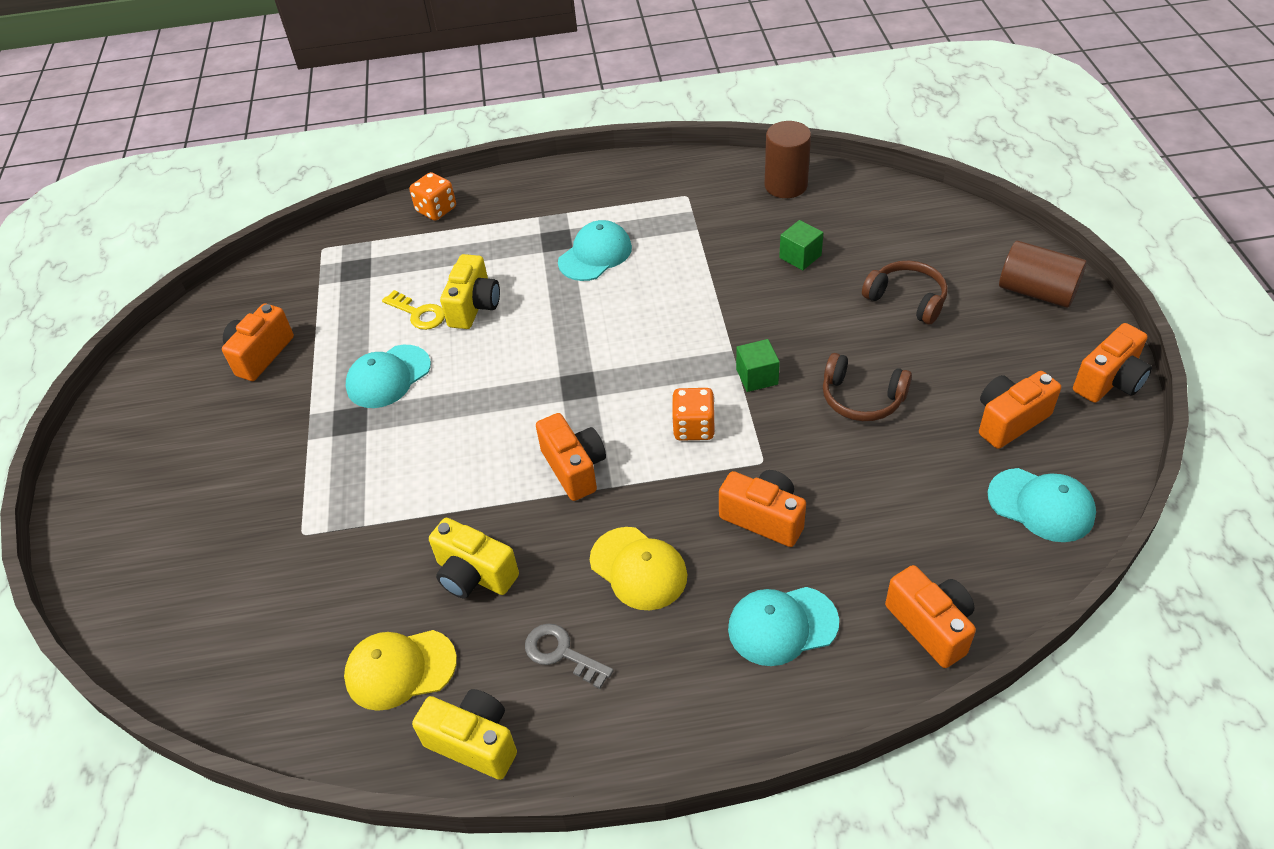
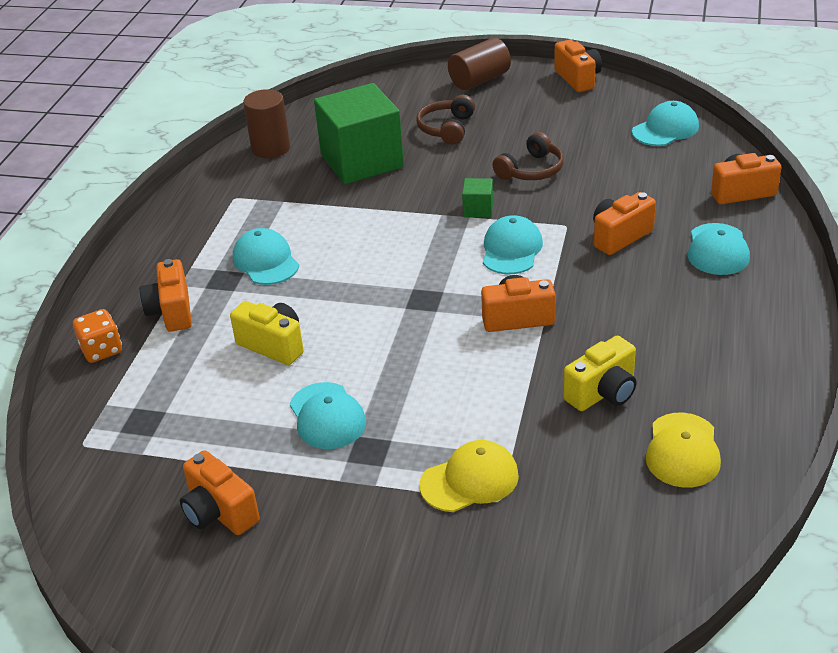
camera: 70 degrees left, 10 degrees down
yellow key [382,290,445,330] -> none
yellow camera [412,689,517,780] -> none
grey key [525,624,614,689] -> none
yellow cap [590,527,687,610] -> yellow cap moved to [419,440,519,512]
orange dice [672,388,715,441] -> turquoise cap [483,215,543,274]
green cube [779,220,823,270] -> green cube [314,83,404,184], size x2.45
brown headphones [862,261,948,324] -> brown headphones turned 45 degrees counterclockwise [416,95,475,144]
orange camera [979,371,1061,449] -> orange camera moved to [140,259,192,332]

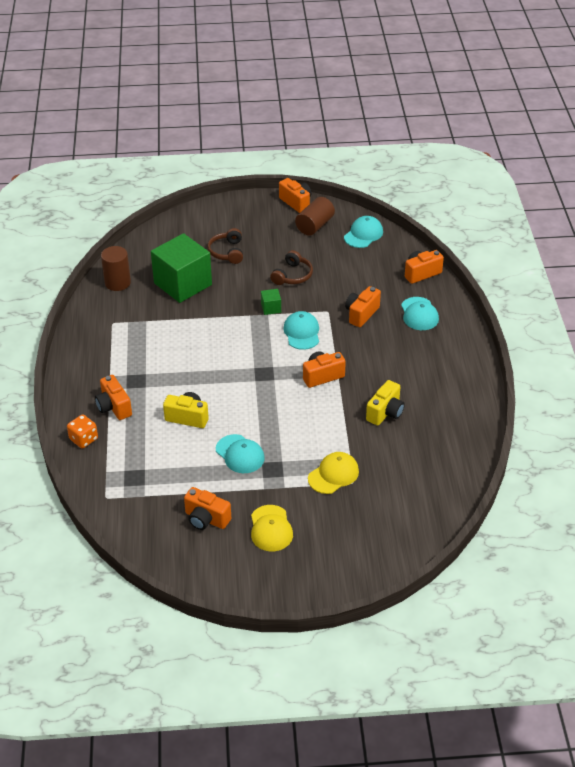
camera: 20 degrees left, 5 degrees up
turquoise cap [233,228,299,285] -> none
brown cylinder [448,38,511,90] -> brown cylinder moved to [295,197,335,236]
yellow cap [646,413,721,488] -> yellow cap moved to [251,505,293,551]

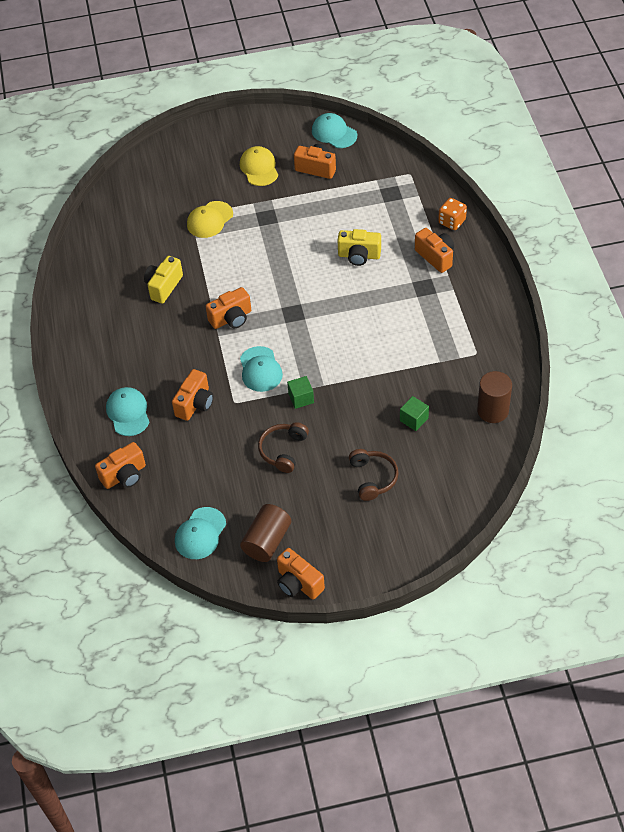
camera: 175 degrees right, 10 degrees up
green cube [151,233,212,303] -> green cube [400,396,429,431], size x0.41
turquoise cap [216,434,265,473] -> turquoise cap moved to [312,113,357,148]

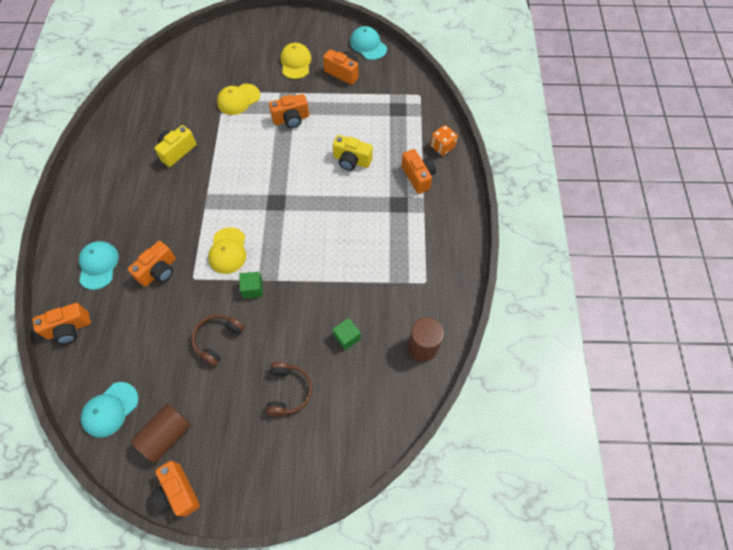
camera: 10 degrees right, 10 degrees up
orange camera [206,287,251,329] -> orange camera moved to [269,94,309,128]
turquoise cap [240,346,283,392] -> yellow cap [208,227,246,274]

